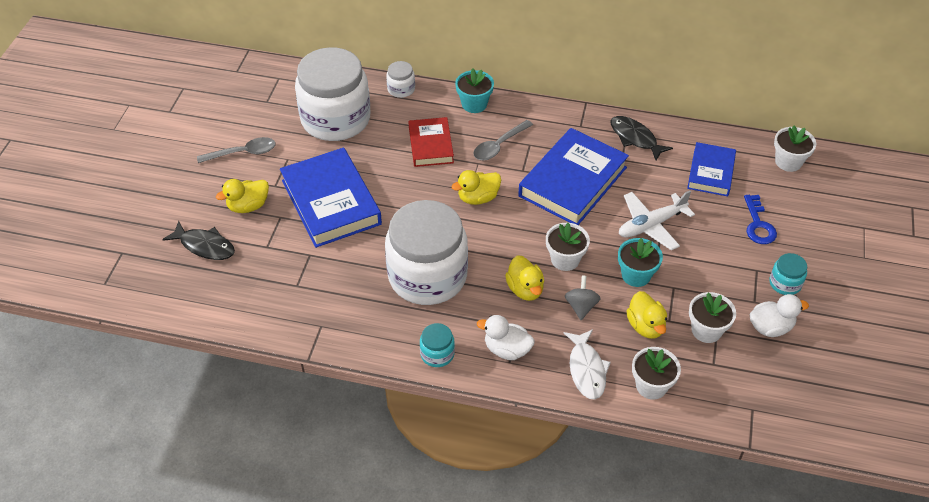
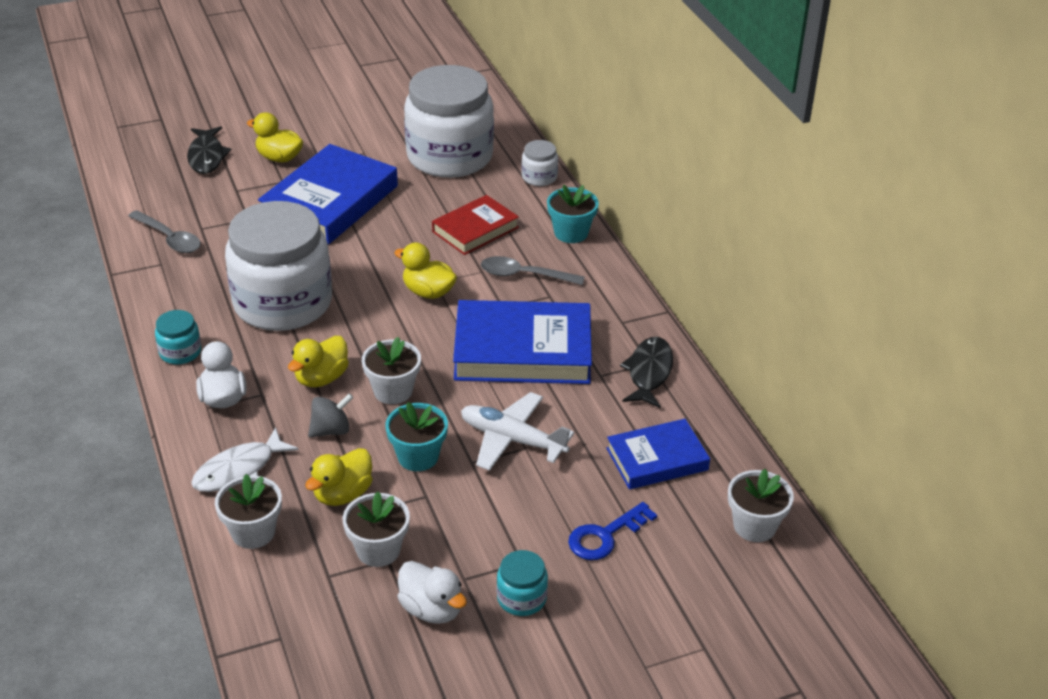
camera: 55 degrees right, 10 degrees down
grey spoon [197,137,276,163] -> grey spoon moved to [128,210,201,253]

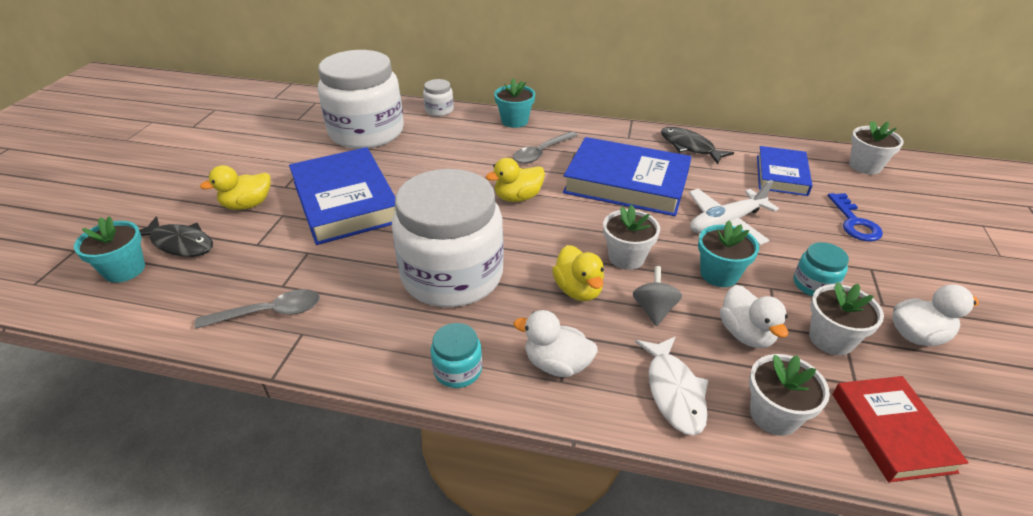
camera: 55 degrees left, 0 degrees up
yellow duck [305,448,373,506] -> white duck [720,285,788,348]
red book [432,195,519,255] -> red book moved to [832,376,969,482]
blue book [453,300,592,384] -> blue book turned 75 degrees clockwise [563,137,692,216]
turquoise jar [497,550,548,616] -> turquoise jar moved to [794,242,849,296]
none -> turquoise flower pot [74,216,145,283]

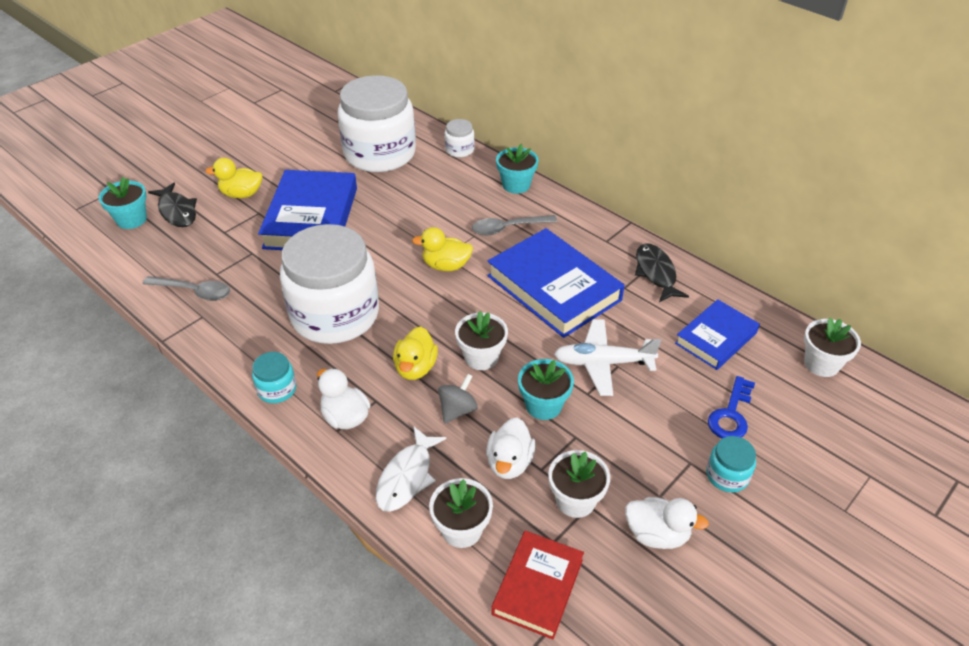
camera: 30 degrees right, 5 degrees up
turquoise jar [794,242,849,296] -> turquoise jar moved to [706,436,756,492]

